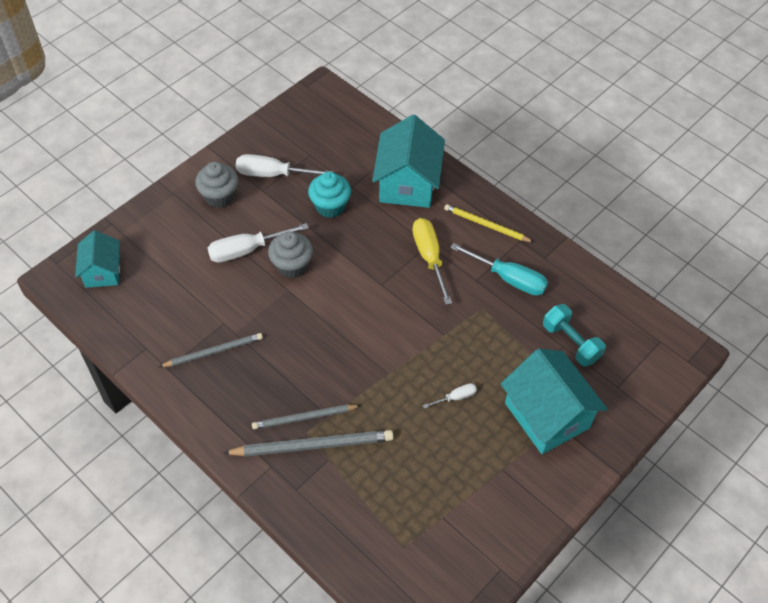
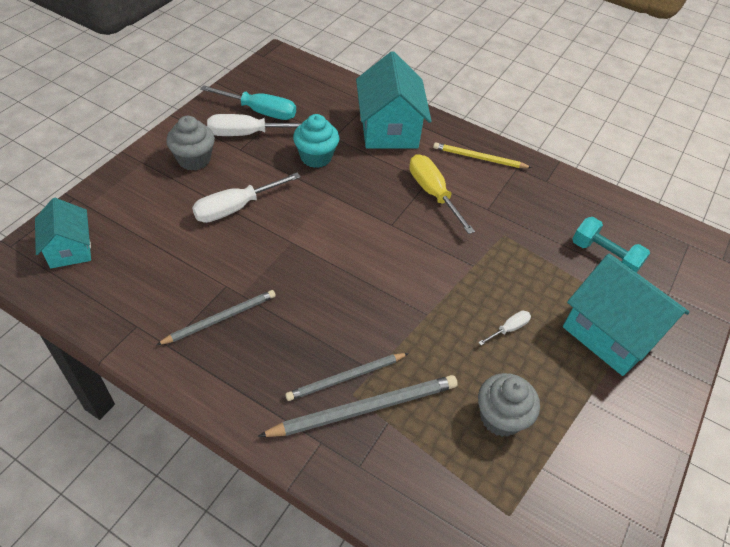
camera: 15 degrees left, 5 degrees down
grey cupcake [268,231,313,278] -> grey cupcake moved to [478,373,540,437]
turquoise screwdriver [450,243,548,296] -> turquoise screwdriver moved to [200,85,296,120]

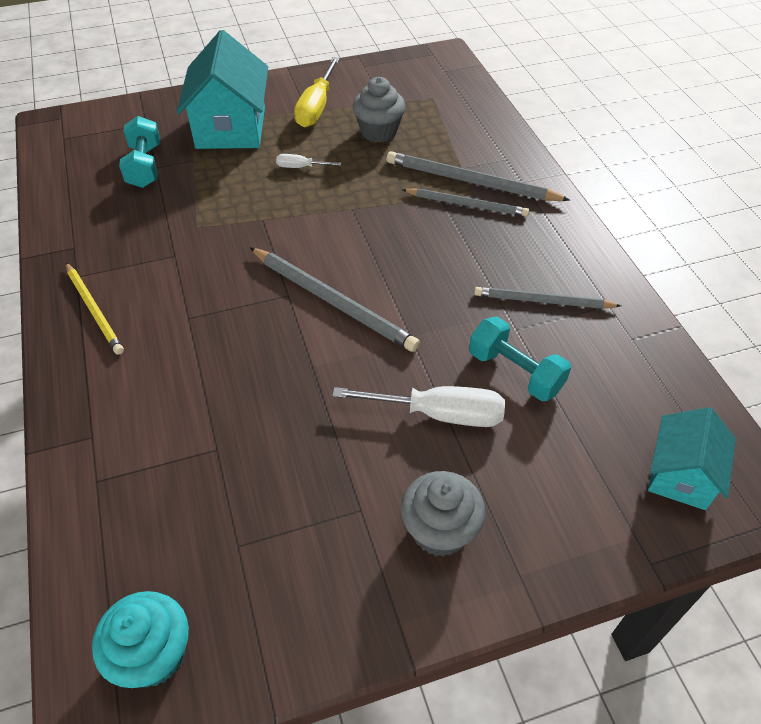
camera: 135 degrees left, 0 degrees up
turquoise screwdriver [200,85,296,120] -> none
white screwdriver [207,114,302,136] -> none
turquoise cupcake [293,114,339,168] -> turquoise cupcake moved to [92,591,189,688]
turquoise house [356,51,431,149] -> none
yellow screwdriver [409,154,475,234] -> yellow screwdriver moved to [294,57,340,127]
none -> grey pencil [249,247,420,352]
none -> turquoise dumbbell [469,317,571,401]

